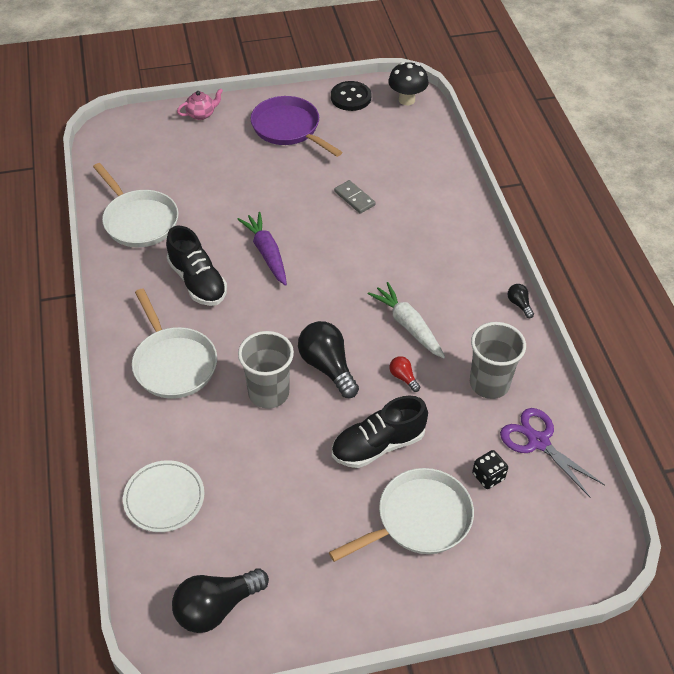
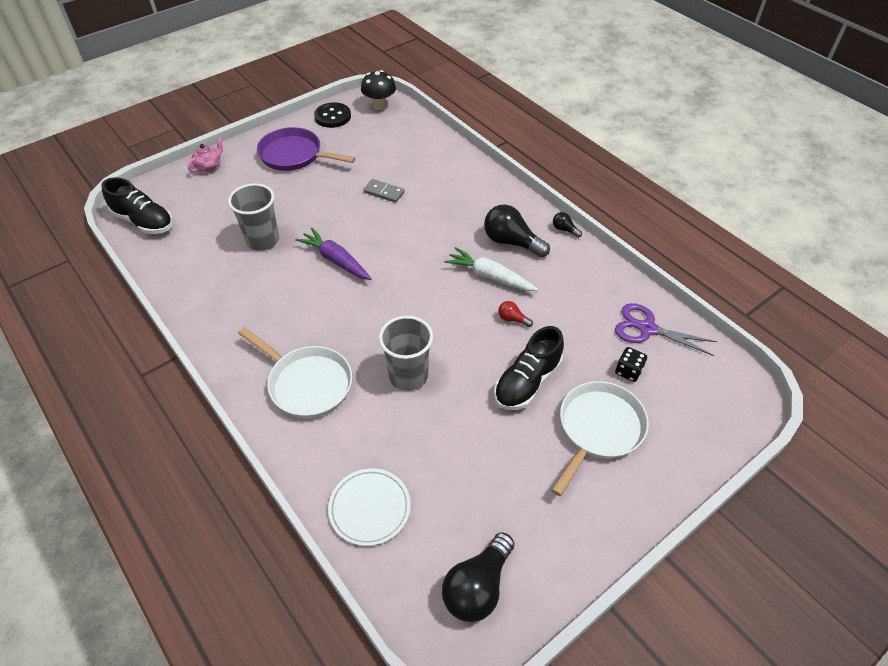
camera: 25 degrees left, 0 degrees up
white pan [93,163,179,247] -> none
black shoe [166,225,227,306] -> black shoe moved to [101,177,173,234]
black light bulb [298,321,359,398] -> black light bulb moved to [484,204,550,257]
grey cup [470,322,526,399] -> grey cup moved to [228,183,279,251]

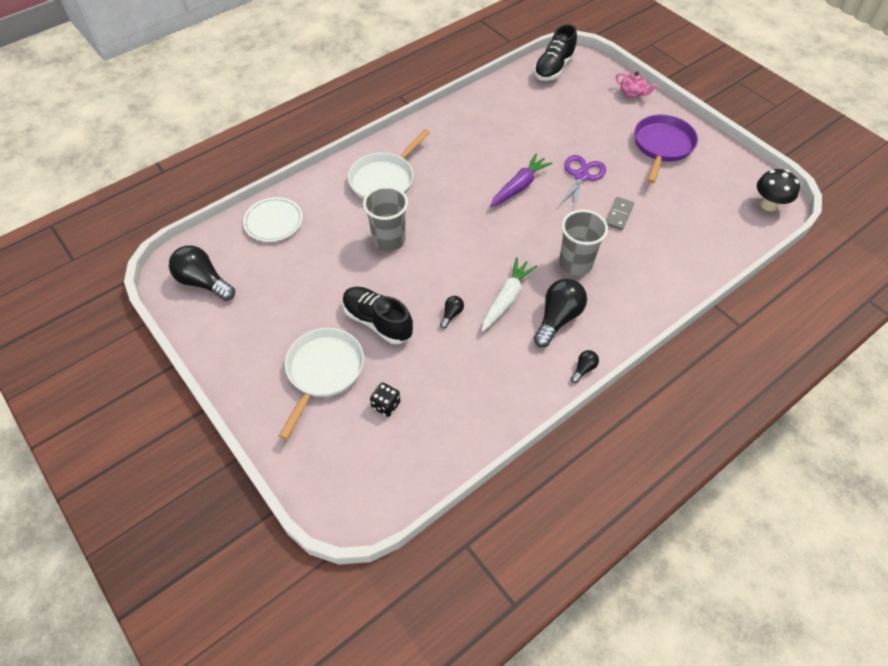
camera: 90 degrees right, 5 degrees up
grey cup [228,183,279,251] -> grey cup moved to [559,210,608,276]
black button [314,102,351,128] -> none
red light bulb [498,301,533,327] -> black light bulb [440,296,464,328]
white pan [551,381,649,496] -> white pan turned 105 degrees counterclockwise [279,328,364,440]
purple scissors [615,303,717,356] -> purple scissors moved to [556,155,606,211]

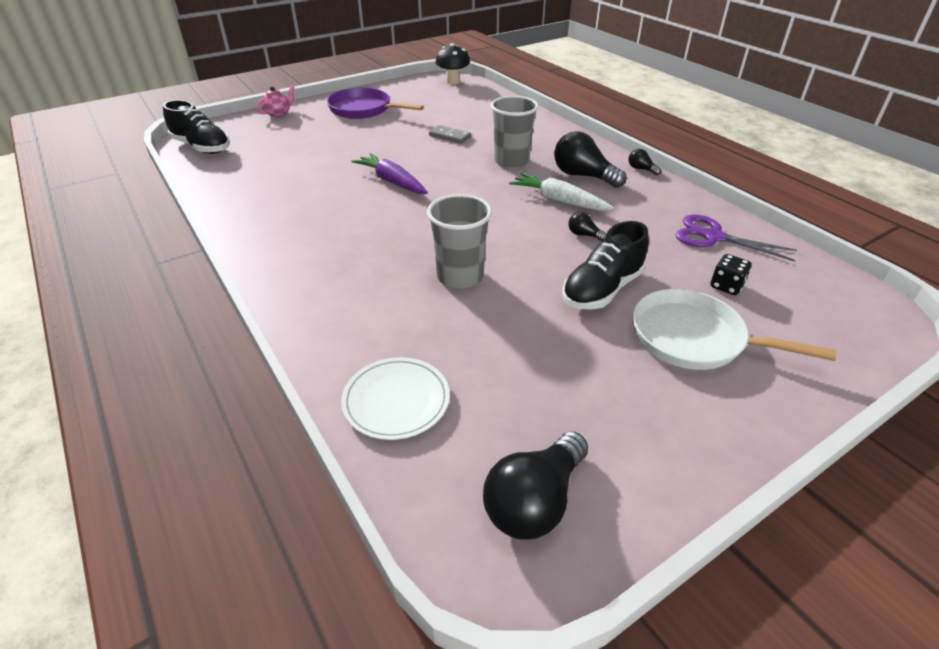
camera: 85 degrees left, 15 degrees down
white pan [348,129,430,200] -> none
purple scissors [556,155,606,211] -> purple scissors moved to [675,214,797,261]

